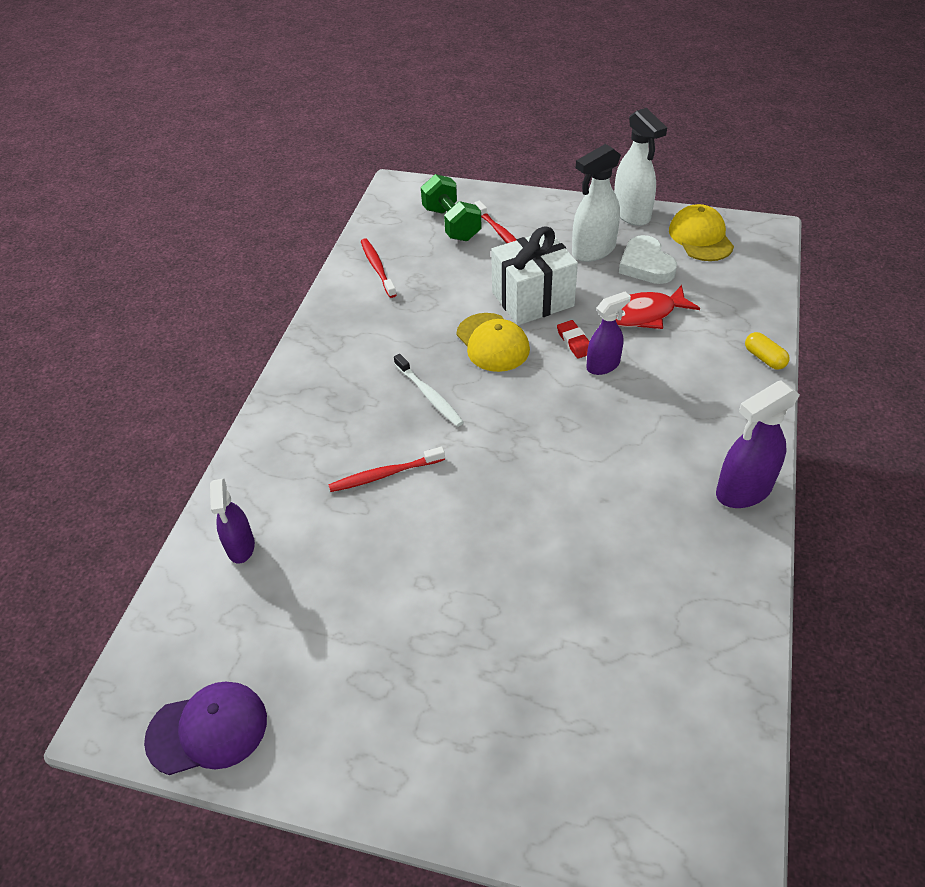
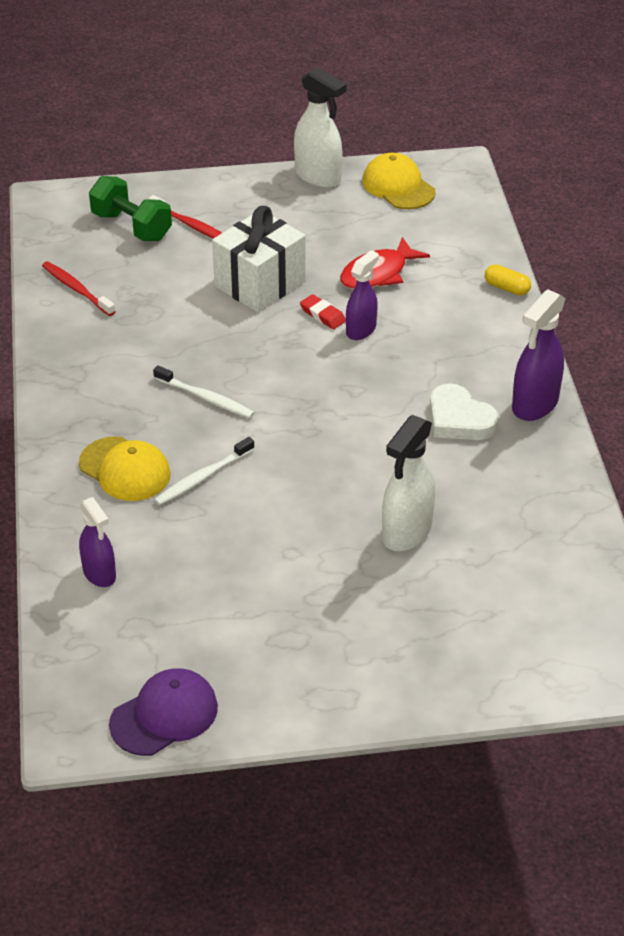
camera: 25 degrees left, 5 degrees down
red toothbrush [328,447,445,492] -> white toothbrush [154,437,254,506]
yellow cap [456,313,530,372] -> yellow cap moved to [79,436,171,501]
white spray bottle [572,144,621,262] -> white spray bottle moved to [382,415,435,551]
white heart [619,235,677,284] -> white heart moved to [430,384,499,440]

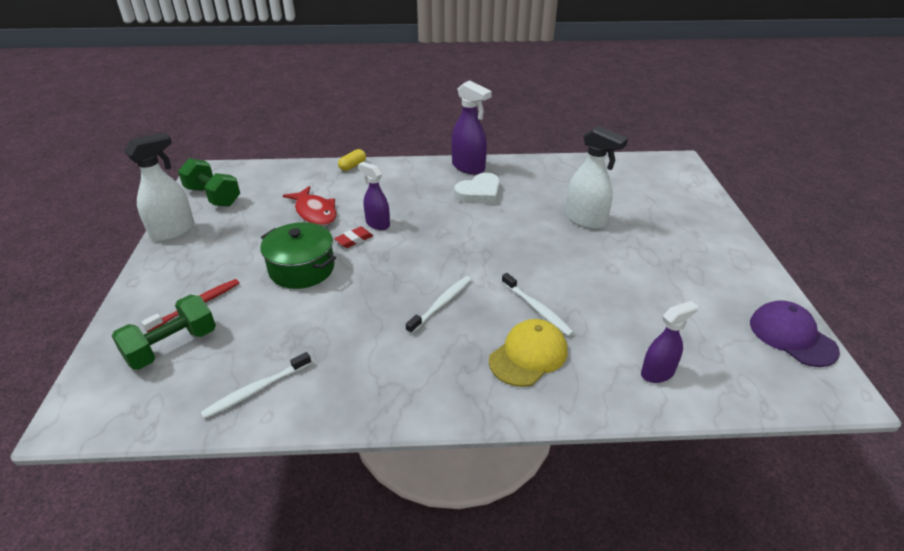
camera: 85 degrees left, 5 degrees down
red toothbrush [42,261,116,316] -> white toothbrush [200,352,311,419]
white gift [212,206,306,313] -> green pot [260,222,336,289]
yellow cap [362,153,435,209] -> green dumbbell [178,158,240,207]

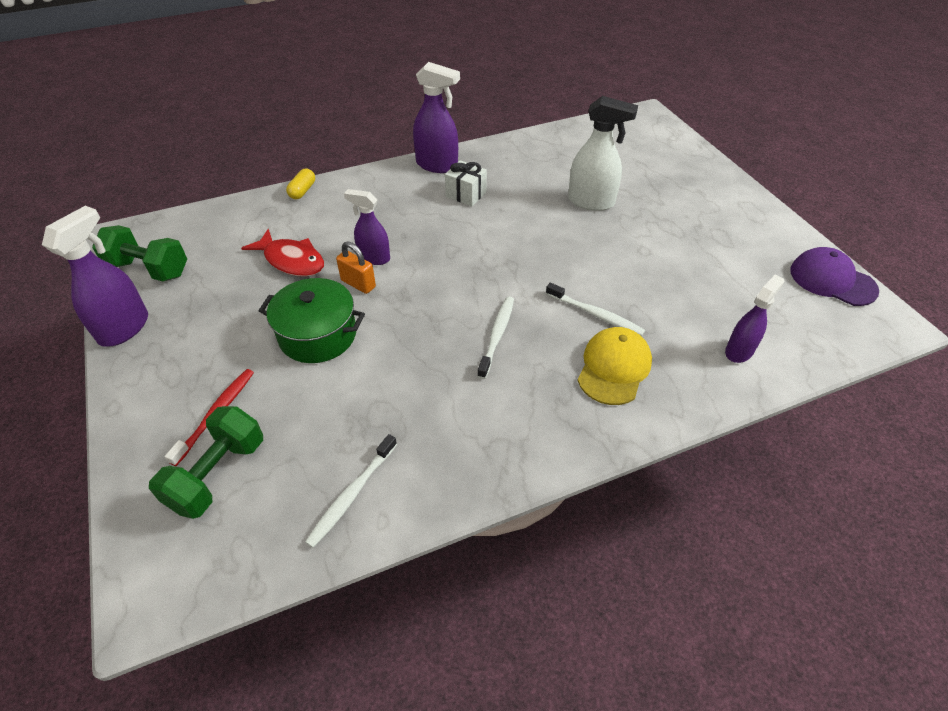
camera: 20 degrees left, 10 degrees up
white spray bottle [124,132,194,242] -> purple spray bottle [42,206,148,347]
red eraser [334,227,373,248] -> orange padlock [336,241,376,294]
white heart [454,173,500,204] -> white gift [445,160,487,206]

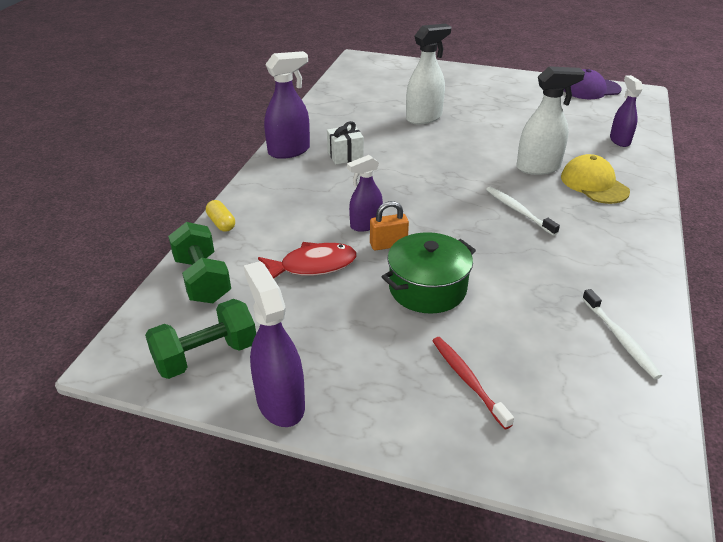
camera: 50 degrees left, 10 degrees down
green dumbbell [149,406,263,519] -> green dumbbell moved to [168,222,231,303]
white toothbrush [546,283,645,336] -> white spray bottle [516,66,585,175]

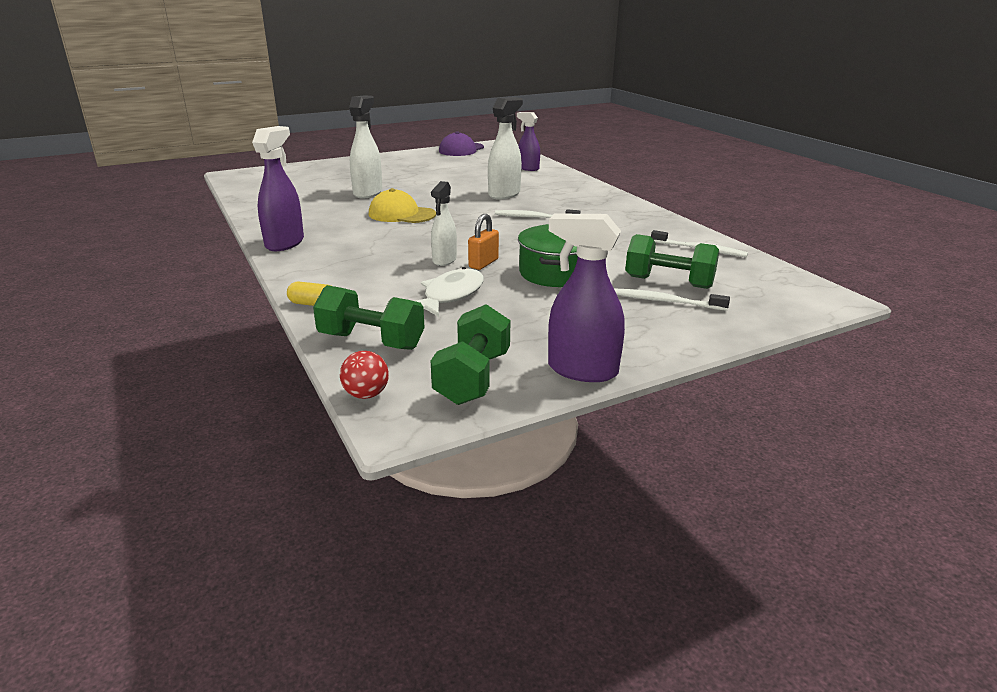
camera: 45 degrees left, 10 degrees down
red fish [258,242,357,278] -> white fish [416,267,484,317]
white gift [327,121,364,165] -> none
purple spray bottle [347,155,383,232] -> white spray bottle [431,181,457,266]
red toothbrush [432,337,514,429] -> white toothbrush [614,288,730,311]
yellow cap [561,154,630,204] -> yellow cap moved to [369,188,436,223]
none -> red ball [340,351,389,399]
none -> green dumbbell [625,234,719,289]

